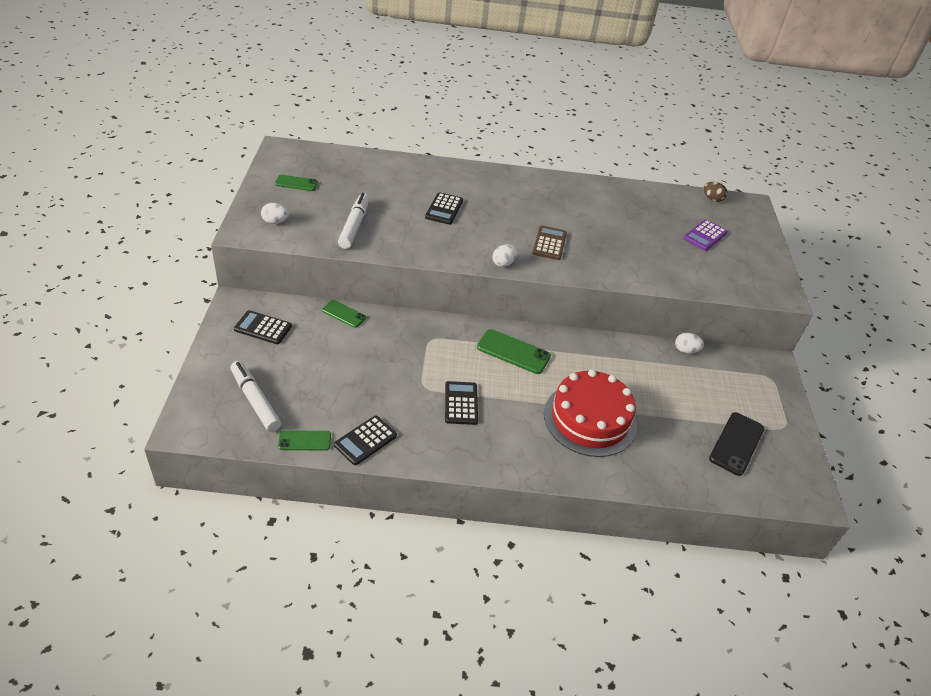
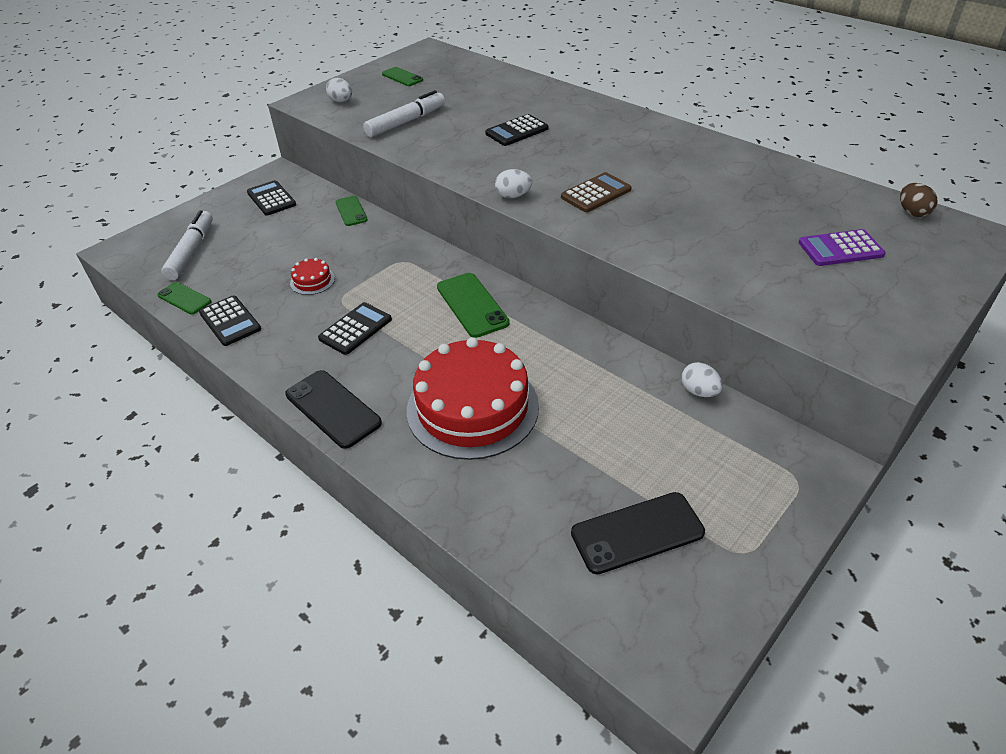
camera: 45 degrees right, 0 degrees up
black calculator [334,416,397,465] -> black calculator turned 120 degrees counterclockwise [199,295,261,346]
none -> black phone [285,370,382,449]
none -> red cake [290,258,335,295]

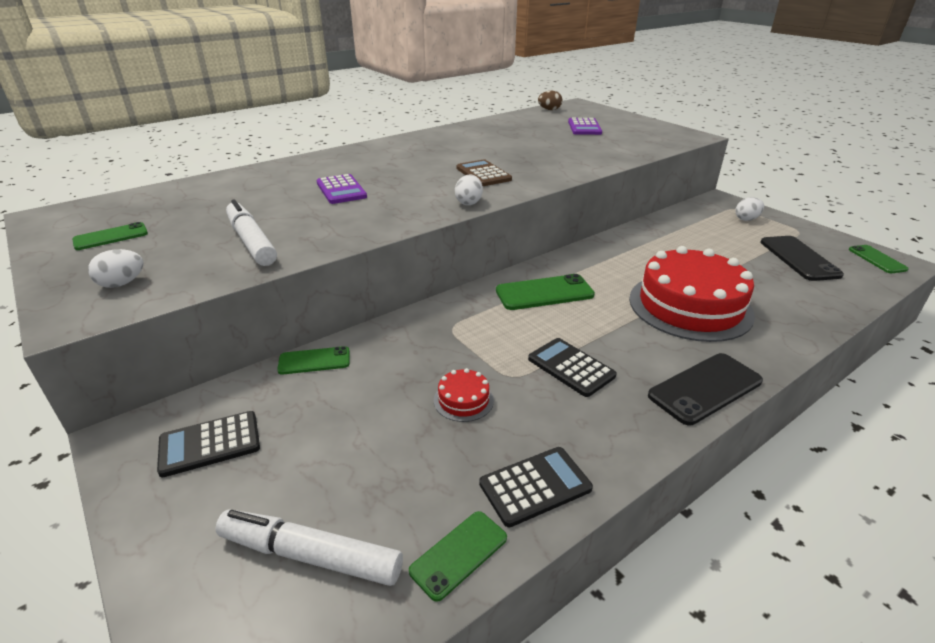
camera: 80 degrees left, 10 degrees down
black calculator [485,114,548,146] -> purple calculator [317,174,367,204]
white egg [681,362,723,397] -> white egg moved to [735,197,764,221]
none -> green phone [849,245,909,273]

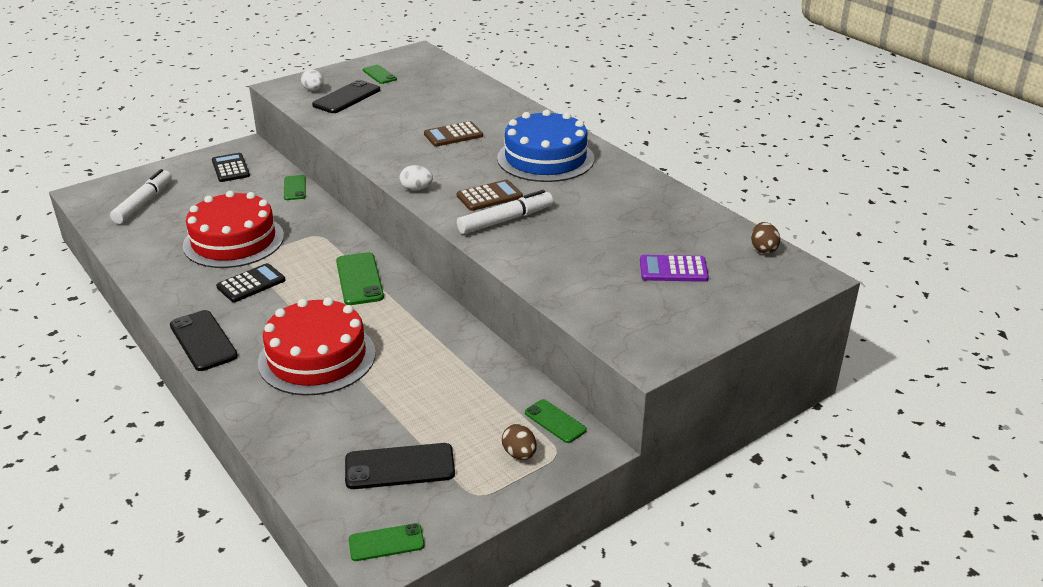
camera: 90 degrees right, 0 degrees up
white marker [226,199,277,266] -> white marker moved to [457,190,553,234]
purple calculator [317,174,367,204] -> brown calculator [424,121,483,147]
green phone [409,511,507,602] -> green phone moved to [525,399,587,443]
red cake [434,368,494,422] -> red cake [183,191,284,268], size x2.46
black calculator [479,447,593,527] -> none
white egg [735,197,764,221] -> brown egg [502,424,537,460]
none -> black phone [312,80,380,113]
none -> blue cake [497,109,594,182]

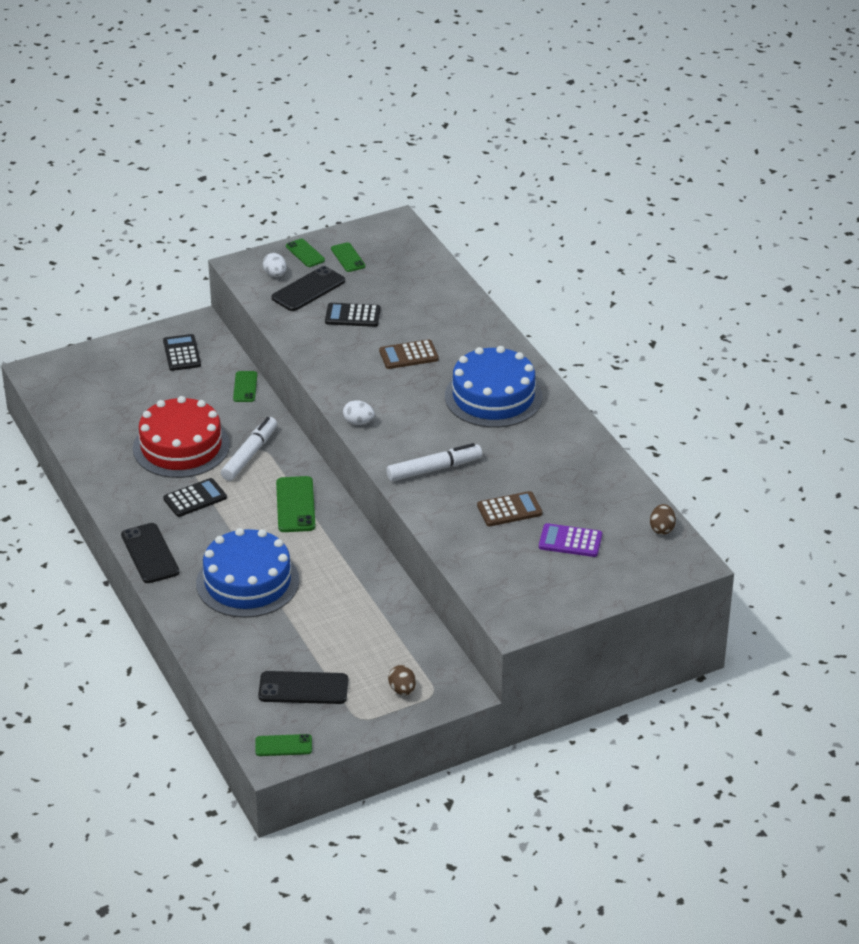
camera: 10 degrees right, 5 degrees up
white marker [110,169,172,224] -> white marker moved to [221,417,277,481]
red cake [258,297,376,396] -> blue cake [196,528,299,618]
brown calculator [457,180,523,211] -> brown calculator moved to [477,491,542,526]
green phone [525,399,587,443] -> green phone moved to [286,239,325,267]
none -> black calculator [325,303,381,327]

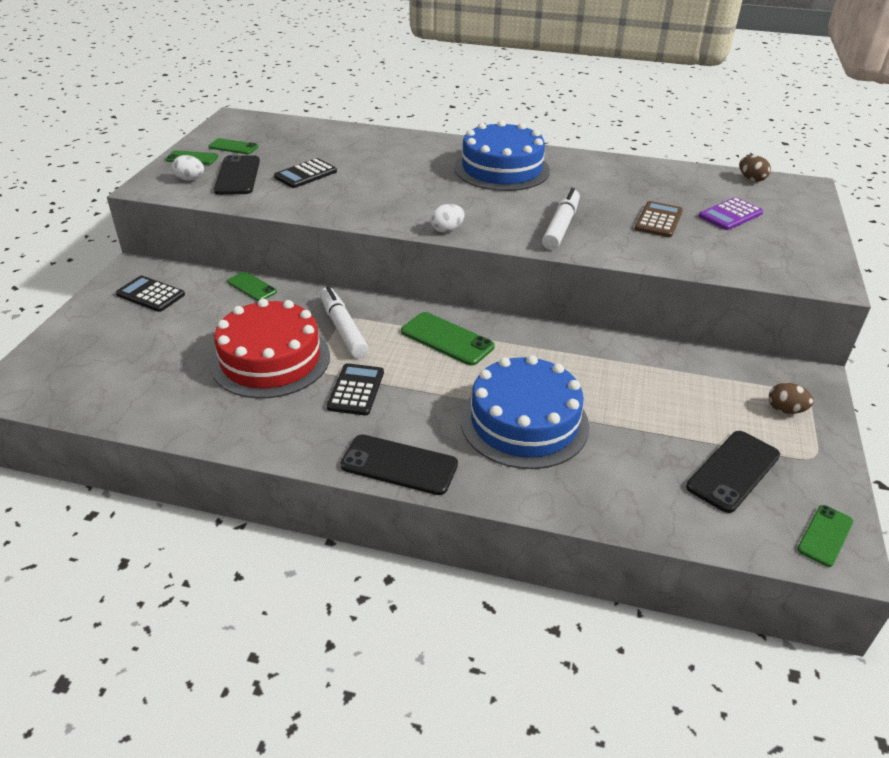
camera: 50 degrees left, 0 degrees up
brown calculator [379,339,439,369] -> none

